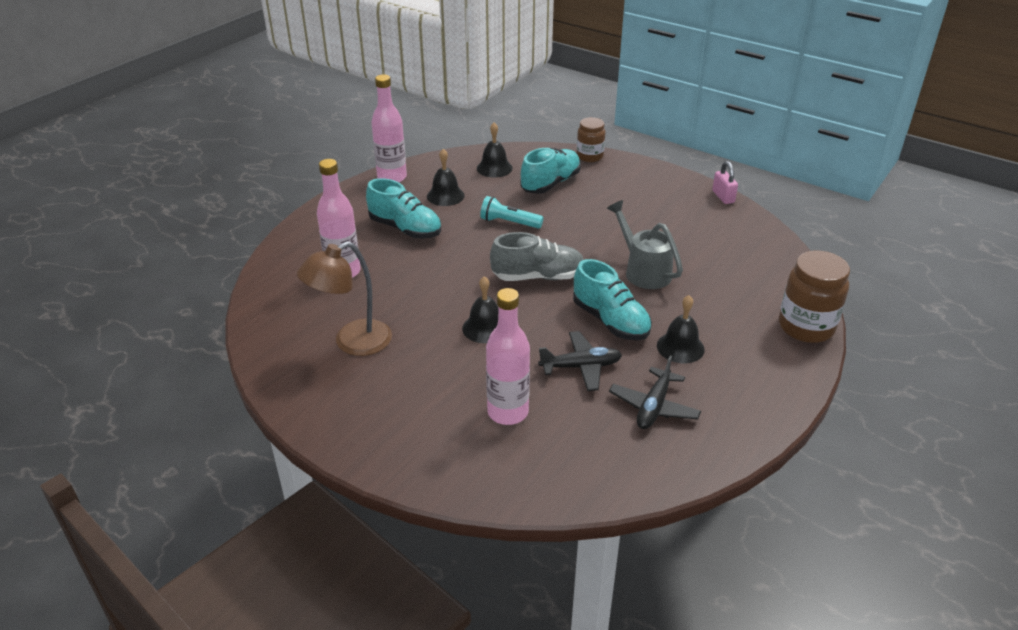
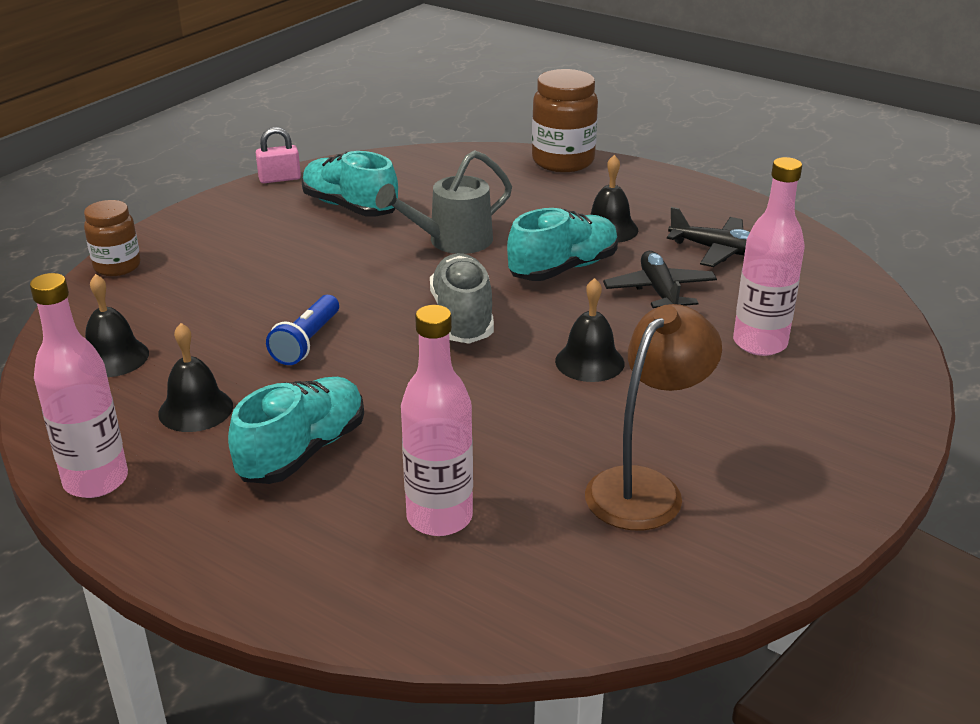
camera: 90 degrees left, 5 degrees down
brown lamp [297,241,392,356] -> brown lamp turned 105 degrees counterclockwise [585,304,722,530]
turquoise flashlight [480,196,544,229] -> blue flashlight [266,295,339,365]
turquoise shoe [520,148,581,194] -> turquoise shoe moved to [302,151,398,217]

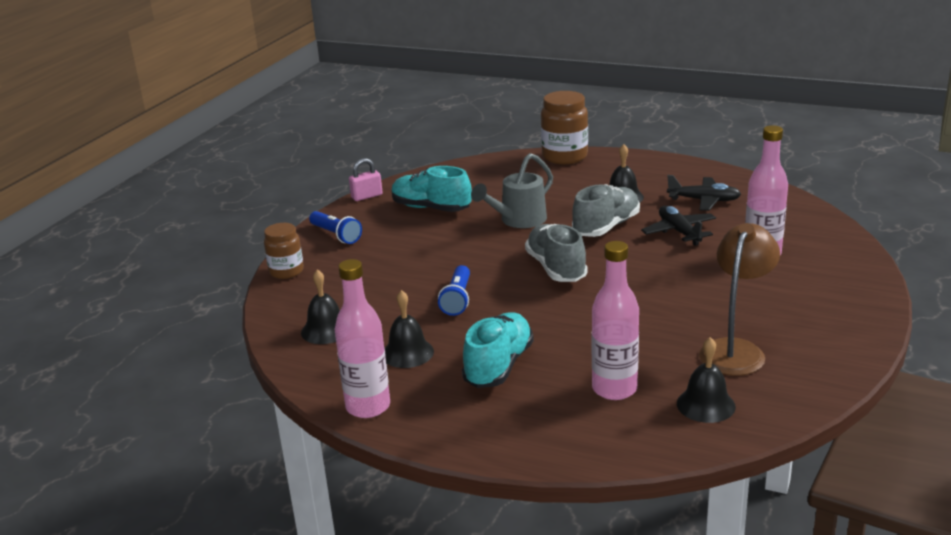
camera: 10 degrees left, 5 degrees down
turquoise shoe [507,208,618,281] -> grey shoe [572,184,640,237]
black bell [555,278,624,382] -> black bell moved to [677,337,736,423]
none -> blue flashlight [309,211,362,244]

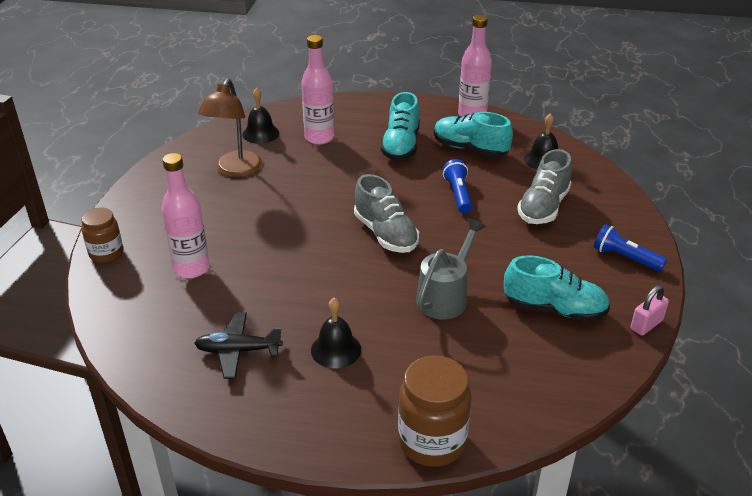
camera: 165 degrees right, 10 degrees up
brown jar [264,223,304,279] -> brown jar moved to [81,207,123,263]
black bell [385,290,434,368] -> turquoise shoe [434,112,513,157]
grey shoe [572,184,640,237] -> grey shoe moved to [517,149,572,224]
black plane [641,206,716,246] -> none

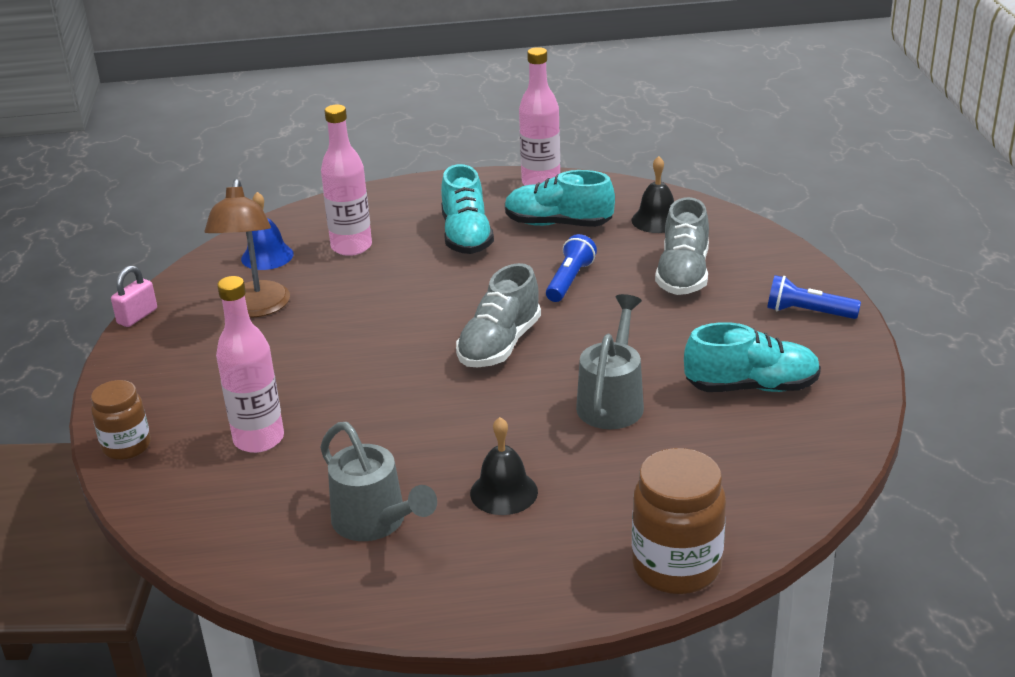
camera: 15 degrees left, 5 degrees down
black plane [194,312,283,379] -> grey watering can [320,422,437,541]
black bell [243,88,279,144] -> blue bell [241,192,294,270]
grey shoe [354,174,419,253] -> grey shoe turned 75 degrees clockwise [456,263,541,367]
blue flashlight [443,159,472,213] -> blue flashlight turned 45 degrees clockwise [546,234,597,302]
pink padlock [631,285,669,336] -> pink padlock moved to [111,265,157,327]

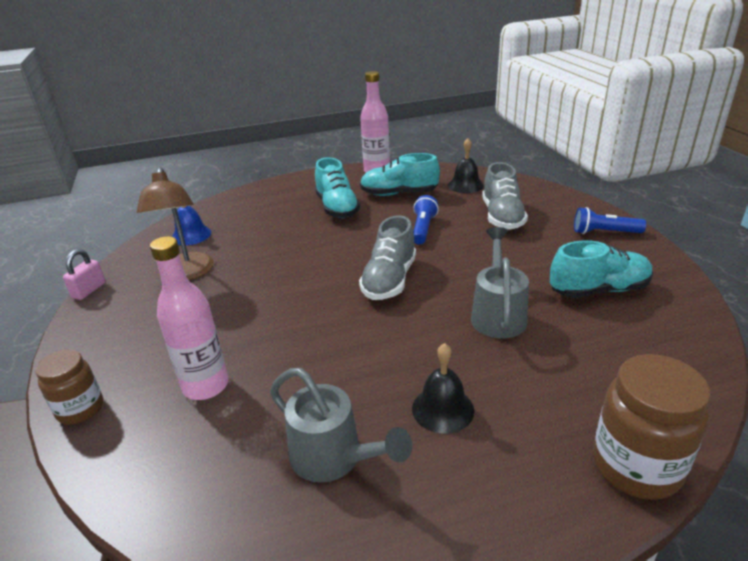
camera: 10 degrees left, 0 degrees up
pink bottle [321,105,372,256] -> none

